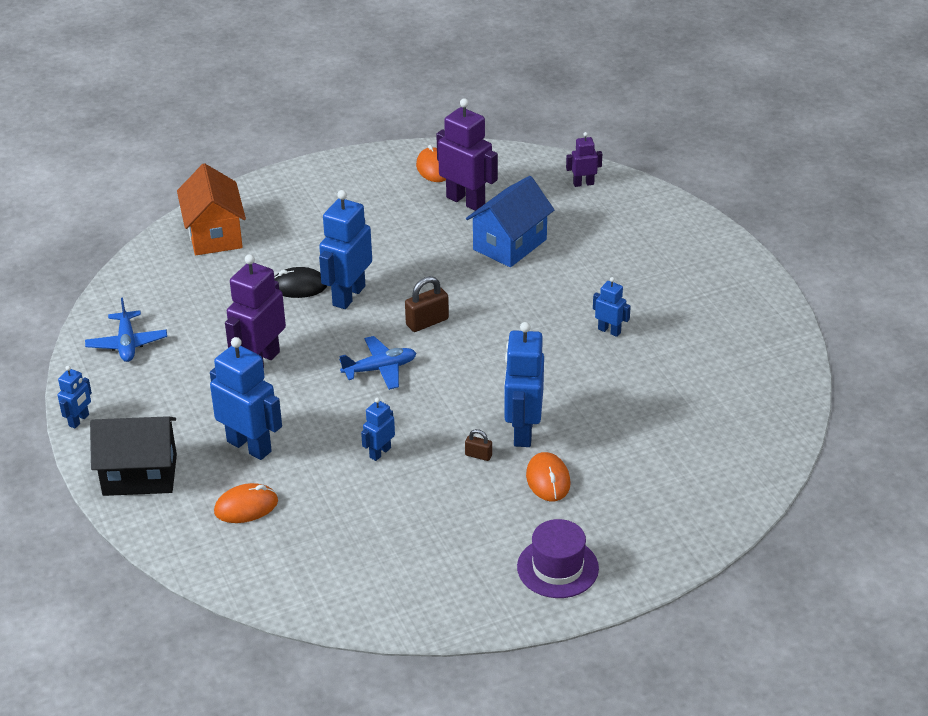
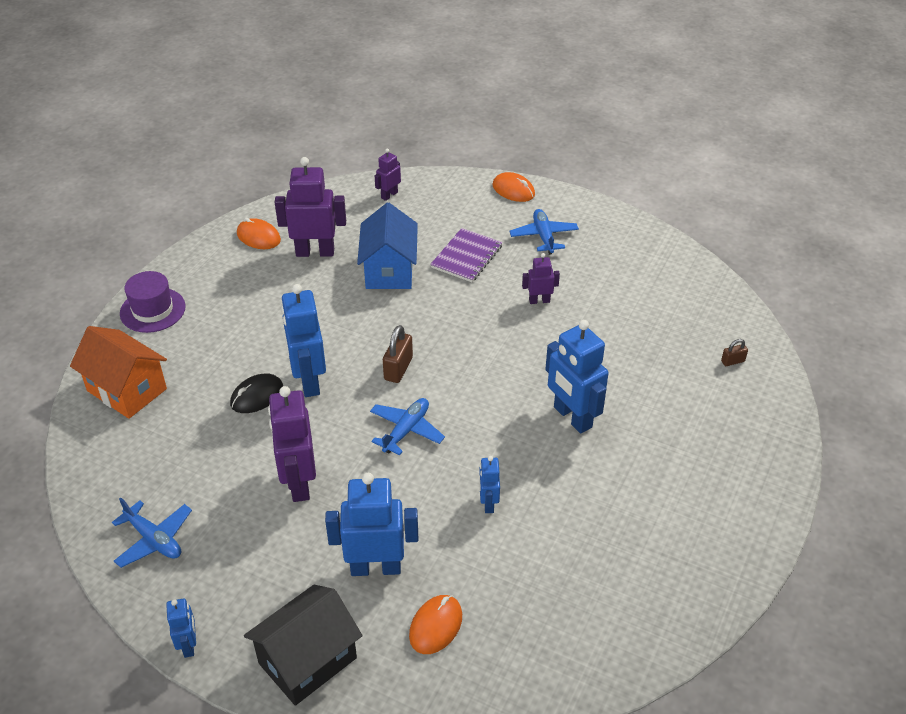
camera: 40 degrees left, 5 degrees up
brown padlock [465,429,492,461] -> brown padlock moved to [721,339,748,366]
purple hat [517,519,599,598] -> purple hat moved to [120,271,186,333]
orange mouse [526,452,571,501] -> orange mouse moved to [492,172,535,202]
blue robot [593,277,631,337] -> purple robot [522,253,560,304]
none -> purple notebook [430,228,503,282]
none -> blue plane [509,209,579,255]

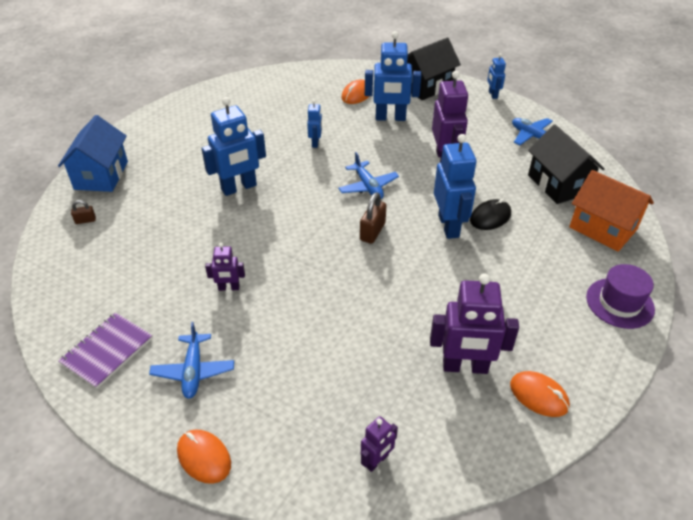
camera: 175 degrees left, 0 degrees up
blue house [357,202,418,289] -> blue house moved to [58,115,128,192]
blue plane [370,398,445,455] -> blue plane turned 60 degrees counterclockwise [338,152,399,199]
purple notebook [430,228,503,282] -> purple notebook moved to [58,312,153,389]
blue robot [545,320,609,434] -> blue robot turned 90 degrees clockwise [201,97,266,196]
none -> black house [528,125,605,204]

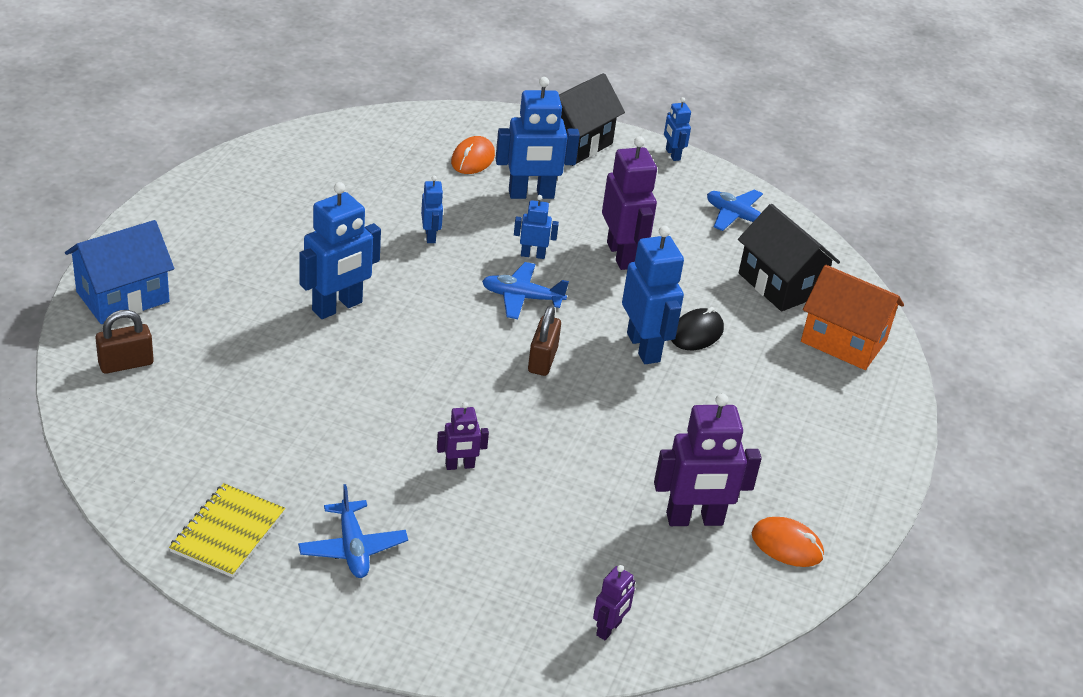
camera: 15 degrees left, 5 degrees down
blue house [58,115,128,192] -> blue house turned 60 degrees clockwise [65,220,174,324]
purple notebook [58,312,153,389] -> yellow notebook [169,483,285,577]
brown padlock [71,200,96,224] -> brown padlock [96,310,154,374], size x1.77
orange mouse [177,429,231,484] -> none
purple robot [205,243,245,291] -> purple robot moved to [437,402,489,470]
blue plane [338,152,399,199] -> blue plane turned 135 degrees clockwise [482,262,569,319]
purple hat [586,264,655,329] -> none
none -> blue robot [514,195,559,259]

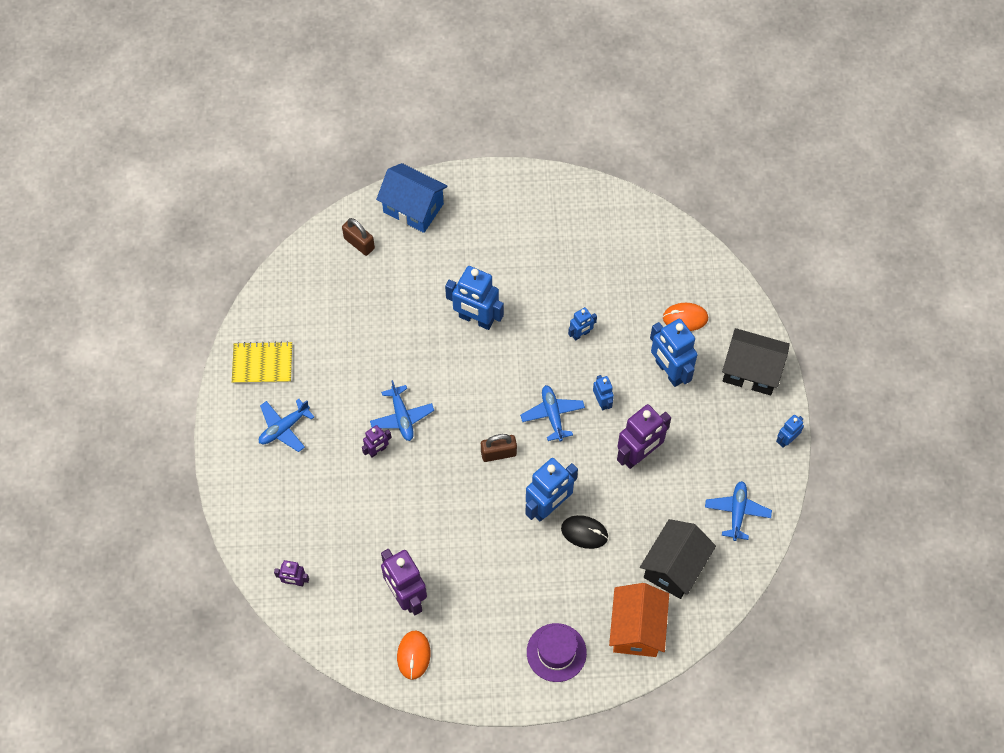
camera: 70 degrees right, 25 degrees up
purple robot [437,402,489,470] -> purple robot turned 90 degrees counterclockwise [362,425,391,457]
none -> blue plane [370,380,434,441]
none -> purple hat [527,623,587,682]

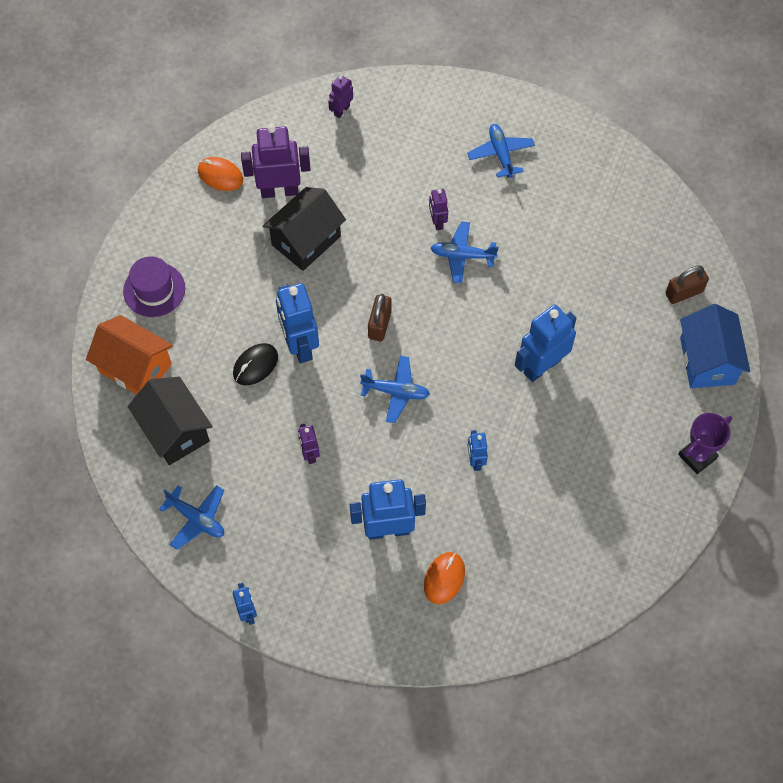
camera: 115 degrees right, 0 degrees up
yellow notebook [232,341,292,383] -> none
blue house [376,163,448,233] -> blue house turned 60 degrees counterclockwise [680,304,750,388]
blue robot [593,375,614,410] -> none
purple robot [617,404,671,469] -> purple robot [298,424,320,464], size x0.52
black house [722,328,790,395] -> black house moved to [263,187,346,271]
none -> purple trophy [678,413,732,474]

